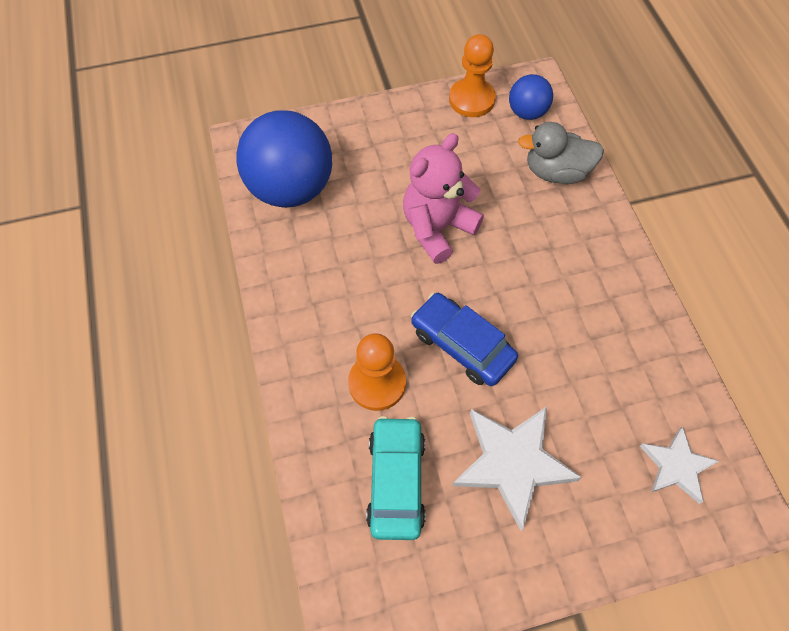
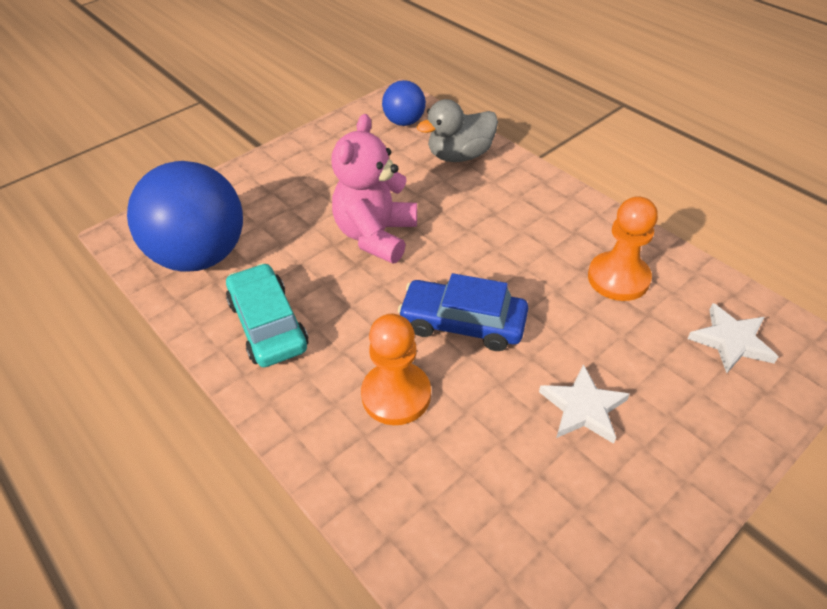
camera: 25 degrees left, 15 degrees down
turquoise car [366,416,426,540] -> turquoise car moved to [226,263,308,367]
orange pawn [449,34,496,117] -> orange pawn moved to [588,196,658,301]
white star [452,407,582,531] -> white star [539,364,630,444], size x0.60

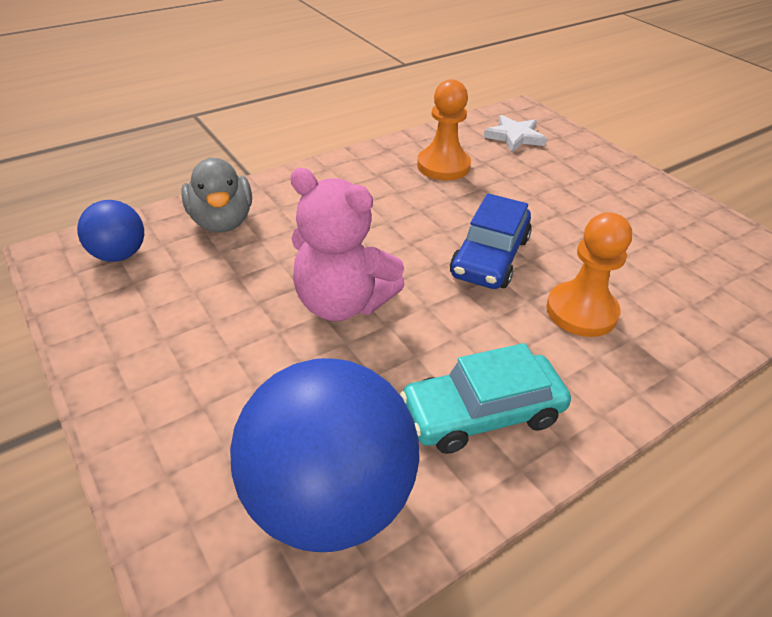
camera: 85 degrees left, 5 degrees down
white star [539,364,630,444] -> none

